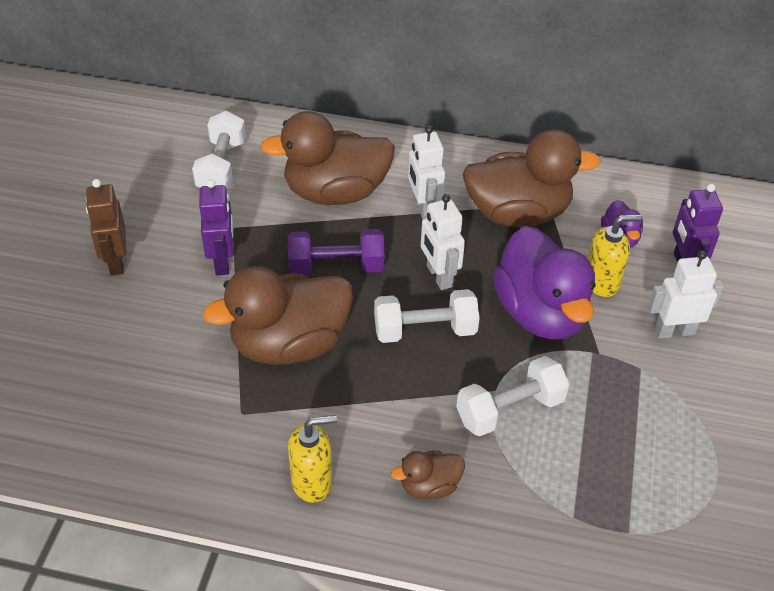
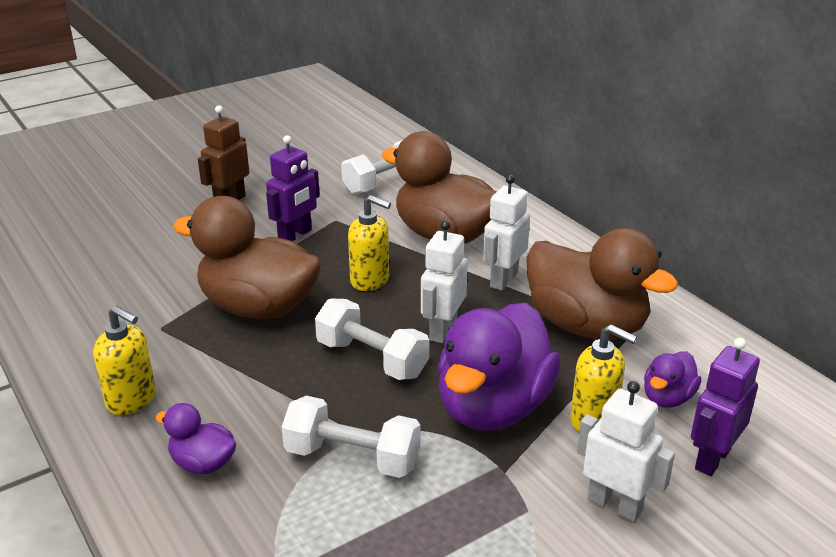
camera: 45 degrees right, 15 degrees down
purple dumbbell [288,229,385,275] -> yellow soap dispenser [348,195,391,291]
brown duck [391,451,465,499] -> purple duck [155,403,236,474]

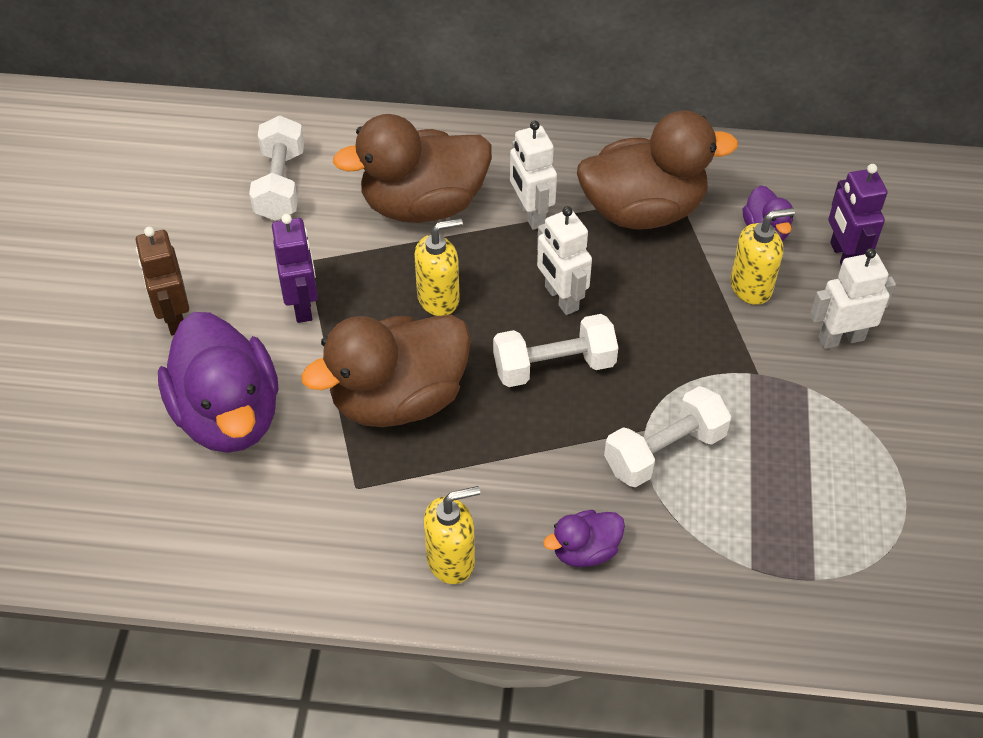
camera: 50 degrees left, 20 degrees up
purple duck [437,303,560,431] -> purple duck moved to [158,312,278,453]

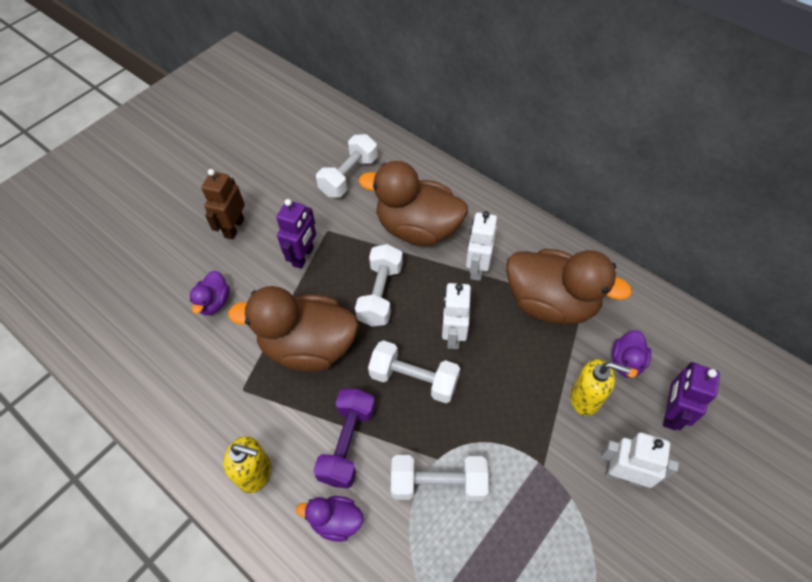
camera: 35 degrees right, 5 degrees up
purple duck [158,312,278,453] -> purple duck [190,271,230,315], size x0.47
yellow soap dispenser [414,218,463,316] -> white dumbbell [355,244,403,326]
none -> purple dumbbell [313,389,375,489]

